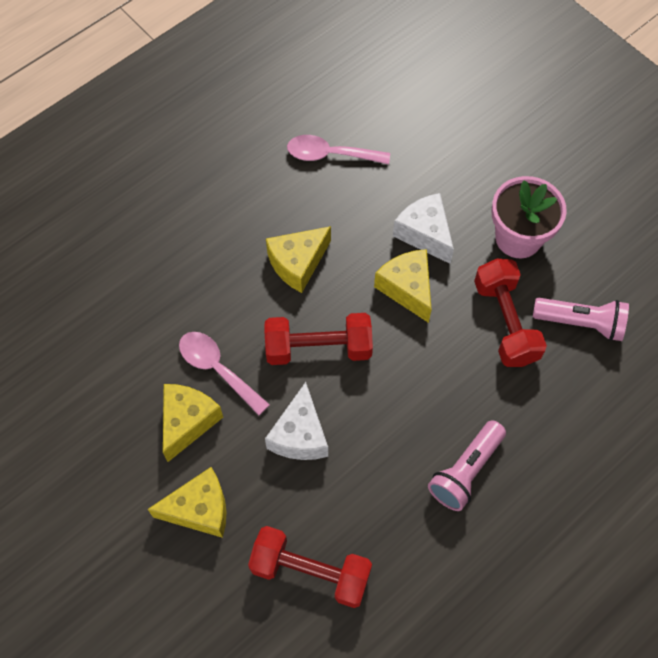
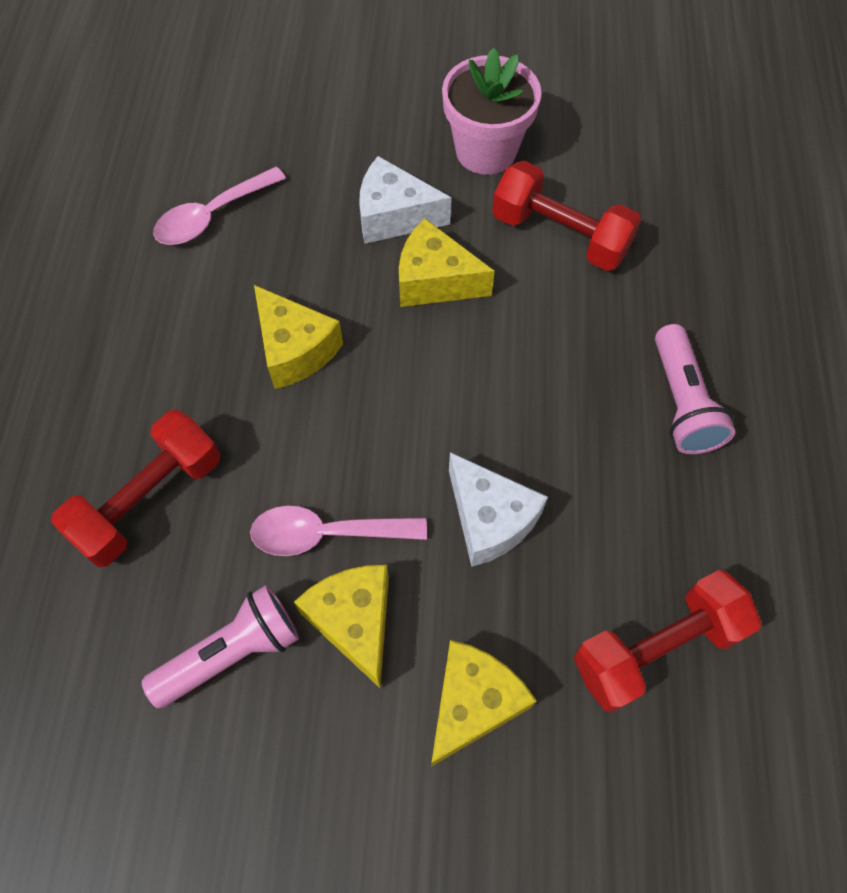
camera: 45 degrees left, 0 degrees up
red dumbbell [265,313,373,365] -> red dumbbell moved to [51,410,221,567]
yellow cheese [266,226,331,293] -> yellow cheese turned 45 degrees counterclockwise [254,285,343,389]
pink flashlight [533,298,629,341] -> pink flashlight moved to [142,585,299,708]

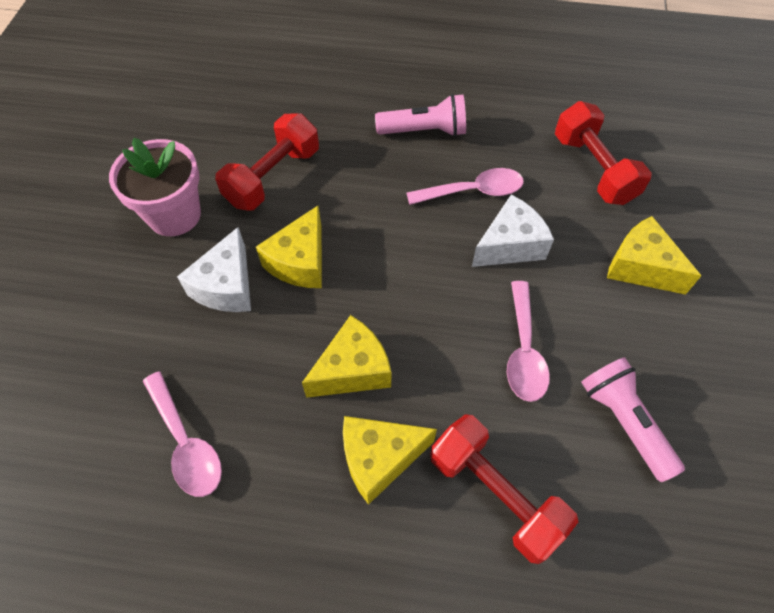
camera: 85 degrees left, 5 degrees down
yellow cheese [294,565,389,688] -> yellow cheese moved to [343,416,437,505]
none -> pink spoon [407,168,524,205]

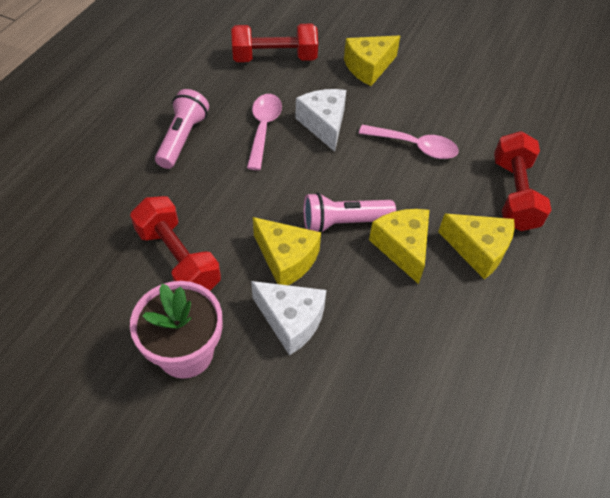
camera: 75 degrees left, 5 degrees down
pink spoon [143,371,222,497] -> none
yellow cheese [343,416,437,505] -> yellow cheese turned 60 degrees counterclockwise [438,214,515,279]
red dumbbell [430,414,578,564] -> red dumbbell turned 60 degrees counterclockwise [494,131,551,231]
pink flashlight [581,357,685,482] -> pink flashlight moved to [304,192,396,232]

